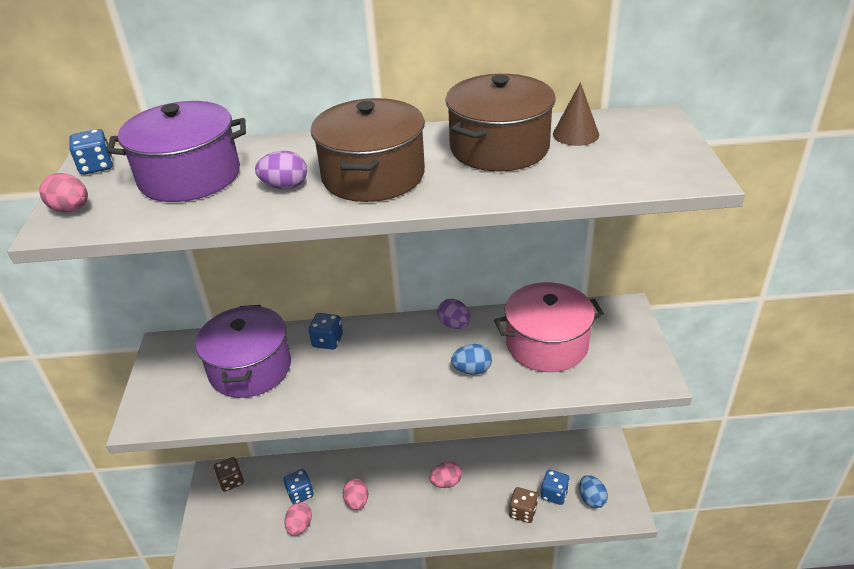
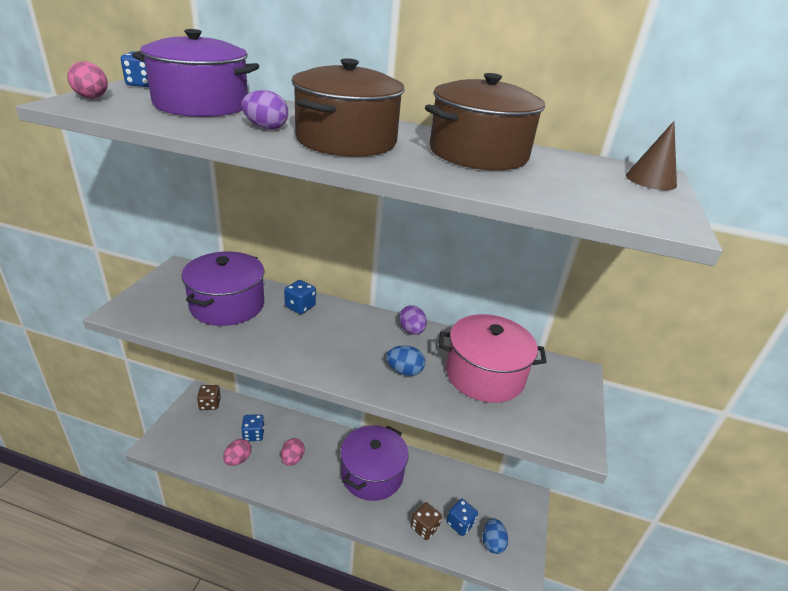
camera: 15 degrees right, 5 degrees down
pink egg [430,462,462,488] -> purple pot [340,425,408,501]
brown cone [553,82,599,146] -> brown cone moved to [626,121,677,190]

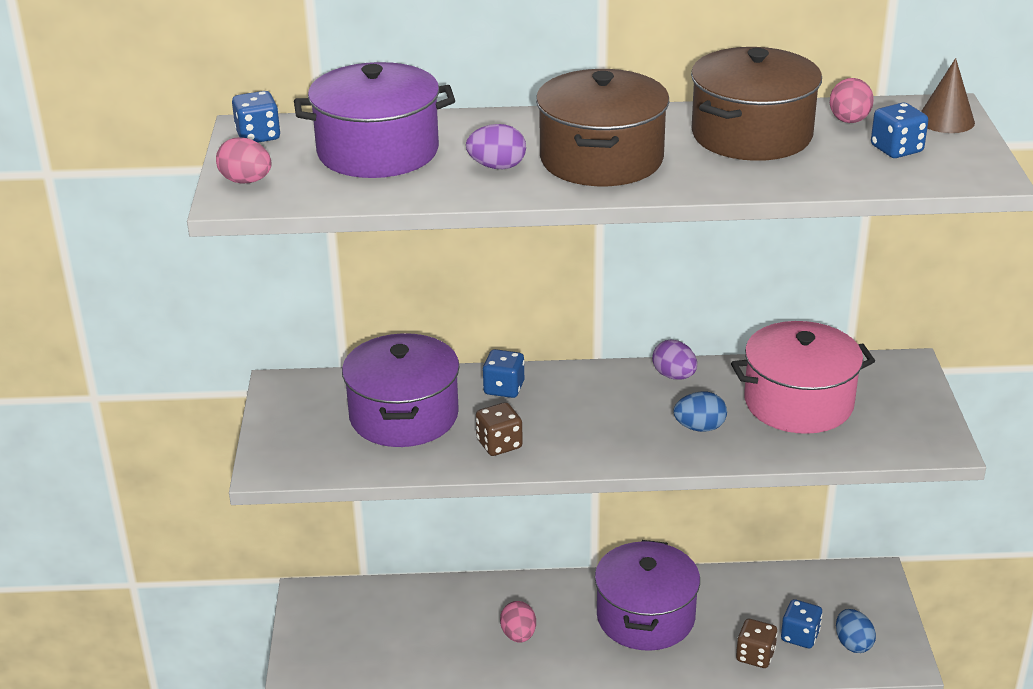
camera: 15 degrees left, 0 degrees up
brown dice [197,385,221,410] -> brown dice moved to [476,402,523,456]
pink egg [223,439,251,466] -> pink egg moved to [830,78,874,123]
blue dice [241,414,265,441] -> blue dice moved to [871,102,928,158]

